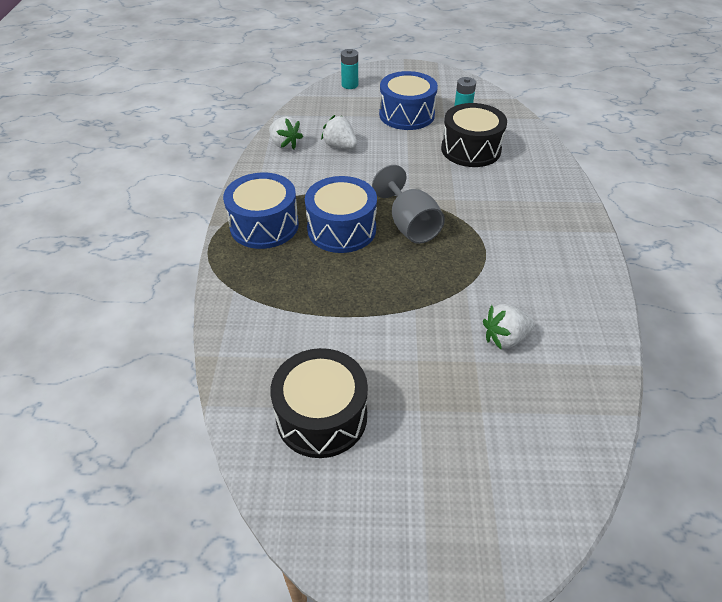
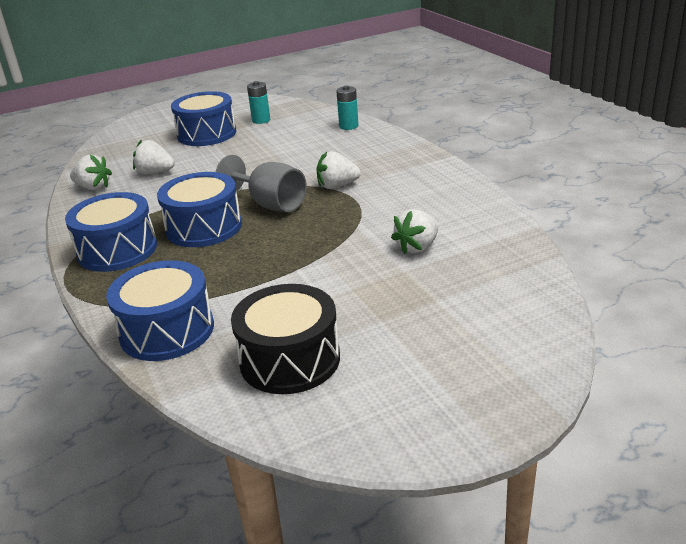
camera: 25 degrees left, 15 degrees down
turquoise battery [341,49,358,89] -> turquoise battery moved to [336,86,358,130]
black drum [441,103,507,167] -> none
none -> blue drum [106,260,214,361]
none -> white strawberry [317,151,361,189]

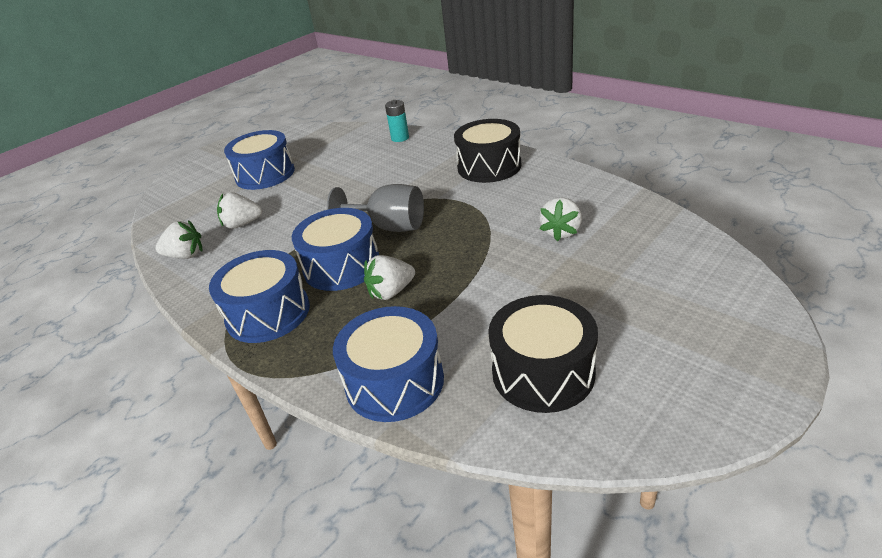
camera: 20 degrees left, 5 degrees up
turquoise battery [247,81,270,124] -> none
white strawberry [317,151,361,189] -> white strawberry moved to [364,255,415,300]
none -> black drum [454,119,521,183]

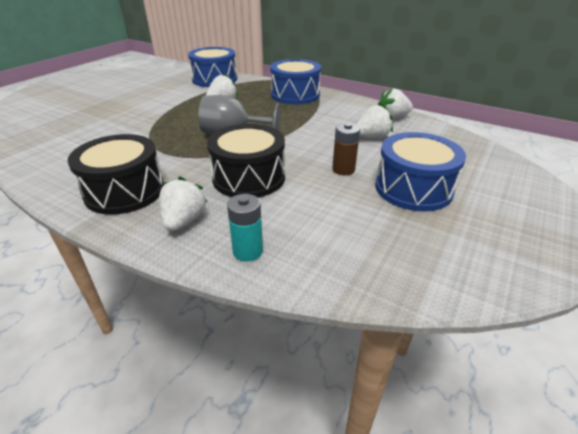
camera: 165 degrees right, 0 degrees up
blue drum [292,208,379,291] -> none
black drum [488,295,598,413] -> black drum moved to [207,124,285,198]
white strawberry [539,197,582,242] -> white strawberry moved to [159,176,207,231]
none -> brown battery [332,123,360,175]

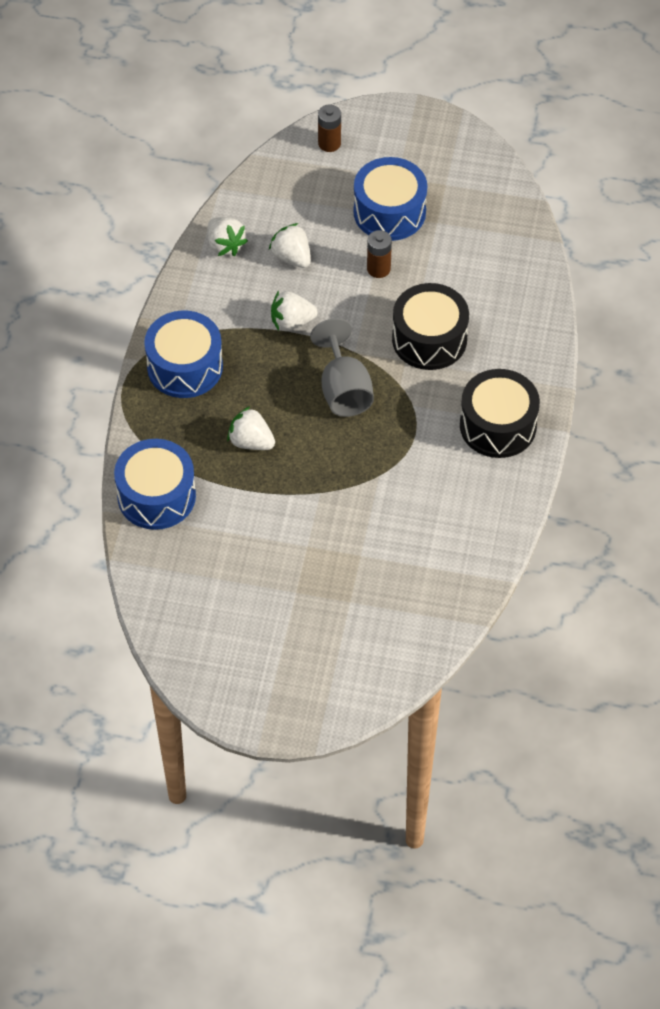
camera: 110 degrees left, 20 degrees up
white strawberry [159,176,207,231] -> white strawberry moved to [271,290,318,331]
turquoise battery [227,194,263,262] -> none
none -> brown battery [318,105,341,152]

